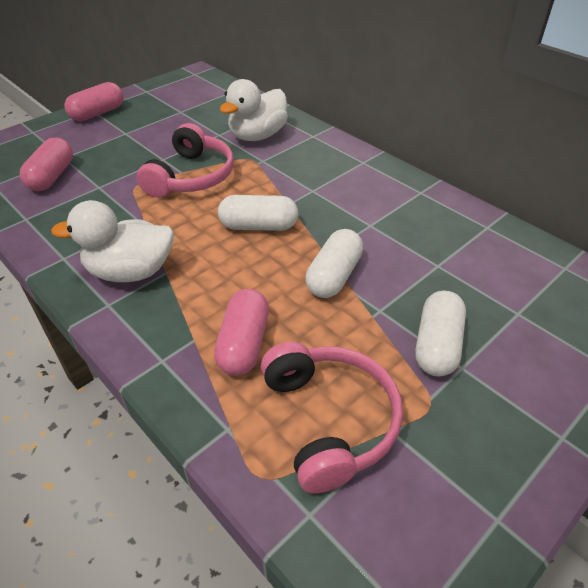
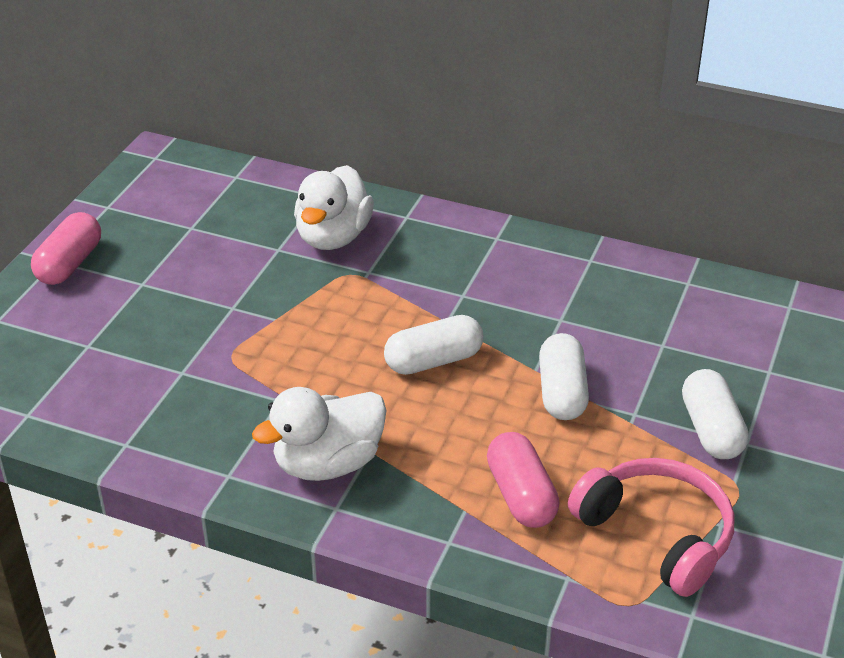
camera: 25 degrees left, 5 degrees down
pink capsule [20,137,73,191] -> none
pink headphones [137,123,234,198] -> none

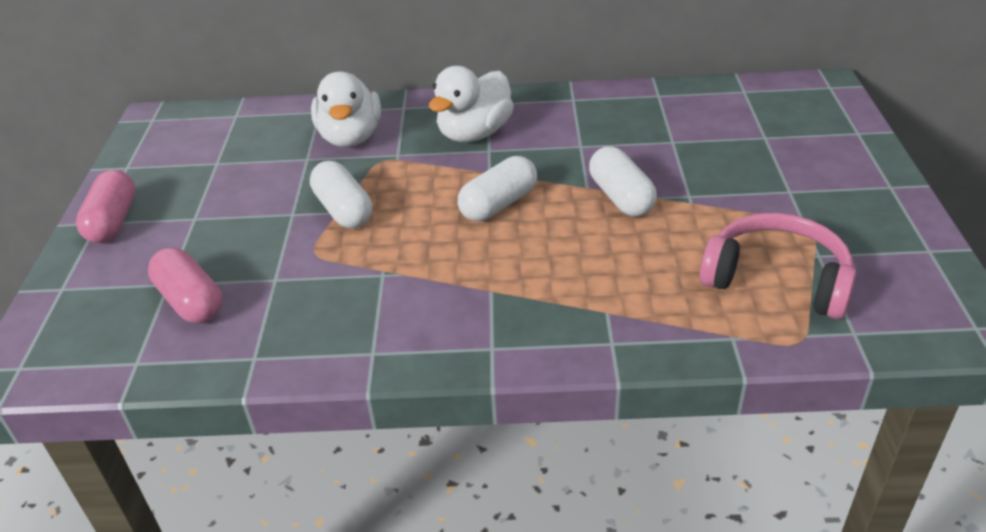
camera: 20 degrees left, 0 degrees up
white duck [252,387,387,481] -> white duck moved to [429,66,514,142]
pink capsule [487,432,559,528] -> pink capsule moved to [148,248,222,323]
white capsule [682,369,749,459] -> white capsule moved to [310,161,372,228]

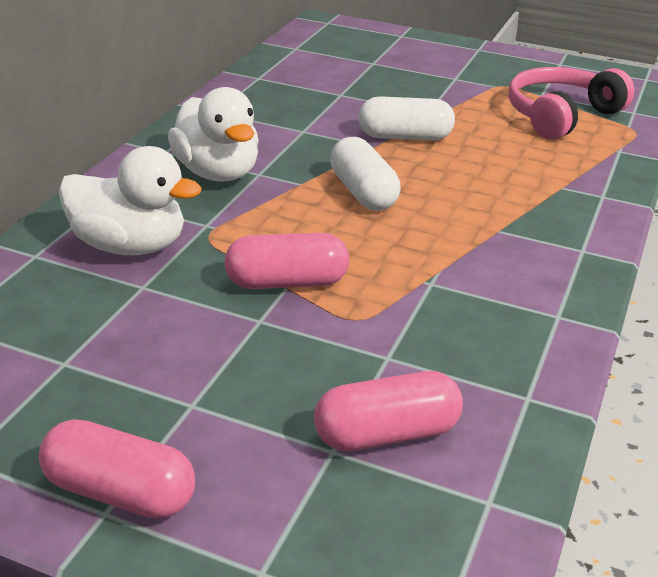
camera: 70 degrees left, 5 degrees down
white capsule [310,161,372,228] -> pink capsule [224,233,349,289]

